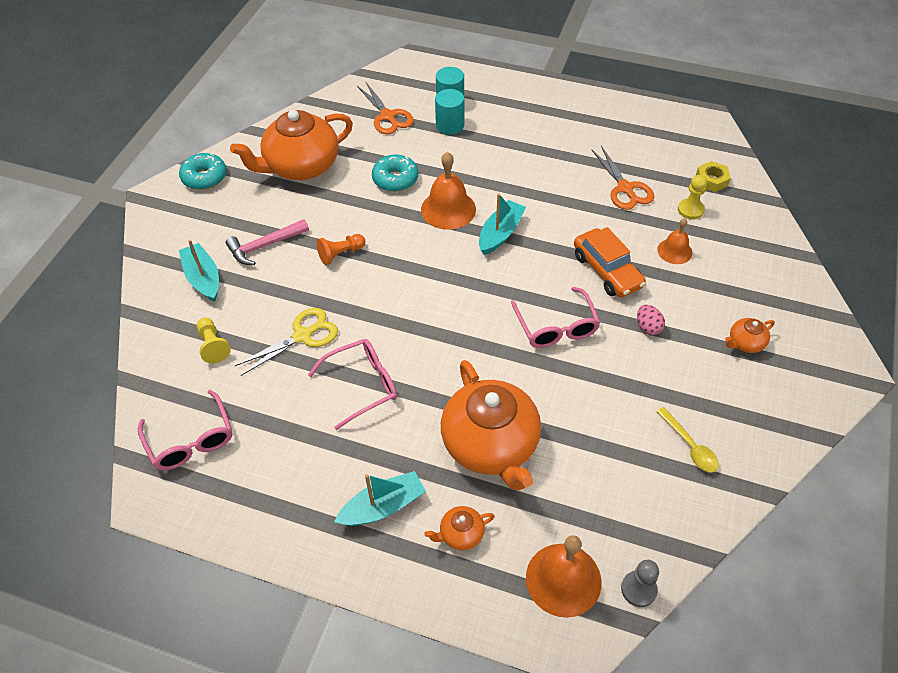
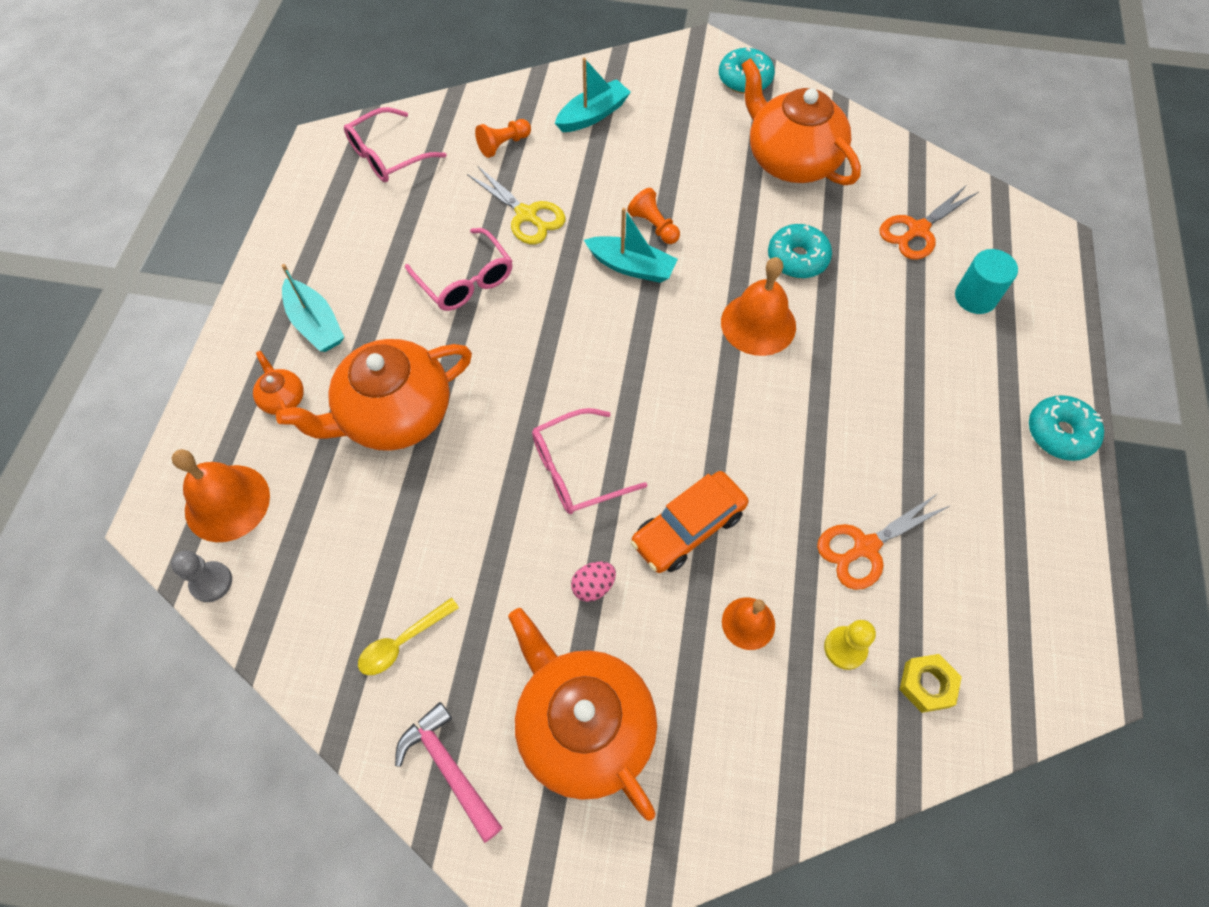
camera: 80 degrees right, 10 degrees up
yellow pawn [197,318,231,364] -> orange pawn [475,119,531,158]
pink hammer [226,219,309,265] -> pink hammer moved to [395,702,503,843]
turquoise cylinder [435,89,464,135] -> none
turquoise boat [479,193,526,255] -> turquoise boat moved to [584,208,678,283]
orange teapot [725,318,775,353] -> orange teapot [508,608,657,821], size x2.36
none -> turquoise donut [1029,395,1104,461]

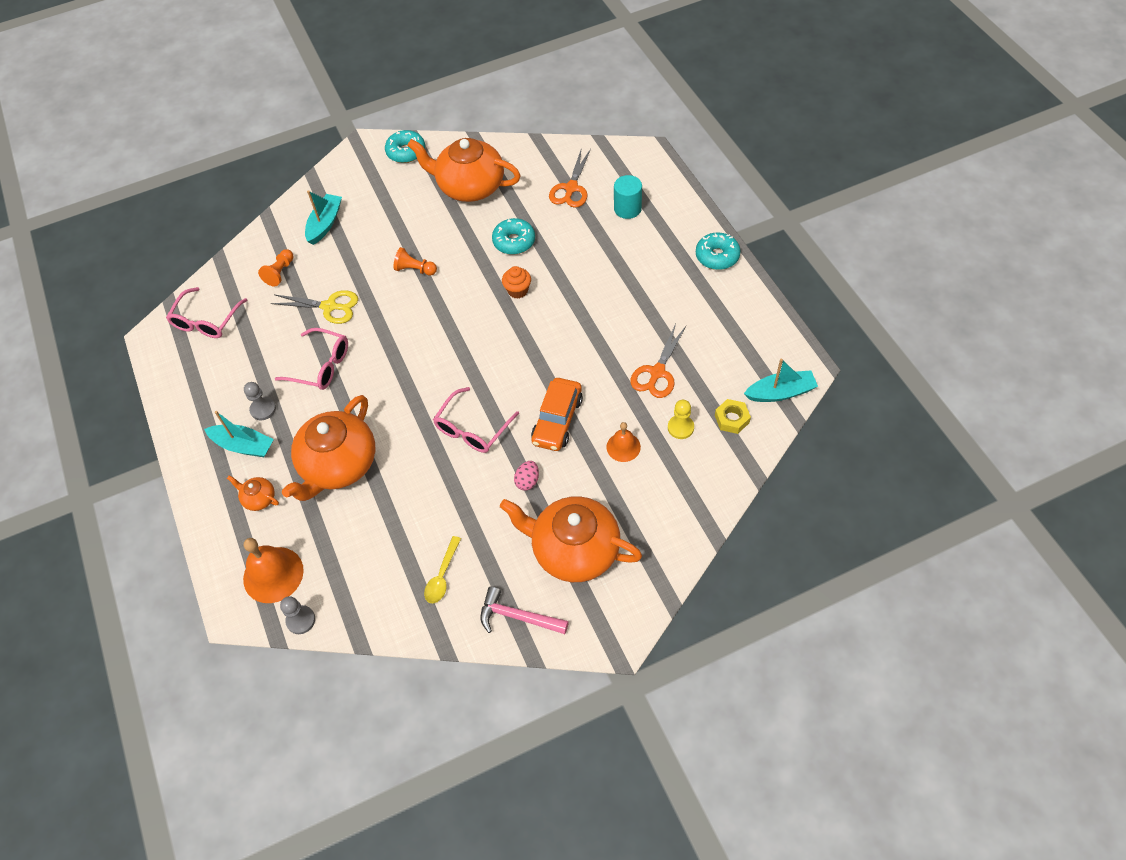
camera: 30 degrees left, 5 degrees down
turquoise boat [584,208,678,283] -> turquoise boat moved to [744,359,818,402]
orange bell [721,257,796,356] -> orange cupcake [502,266,531,299]
none -> grey pawn [244,382,276,420]

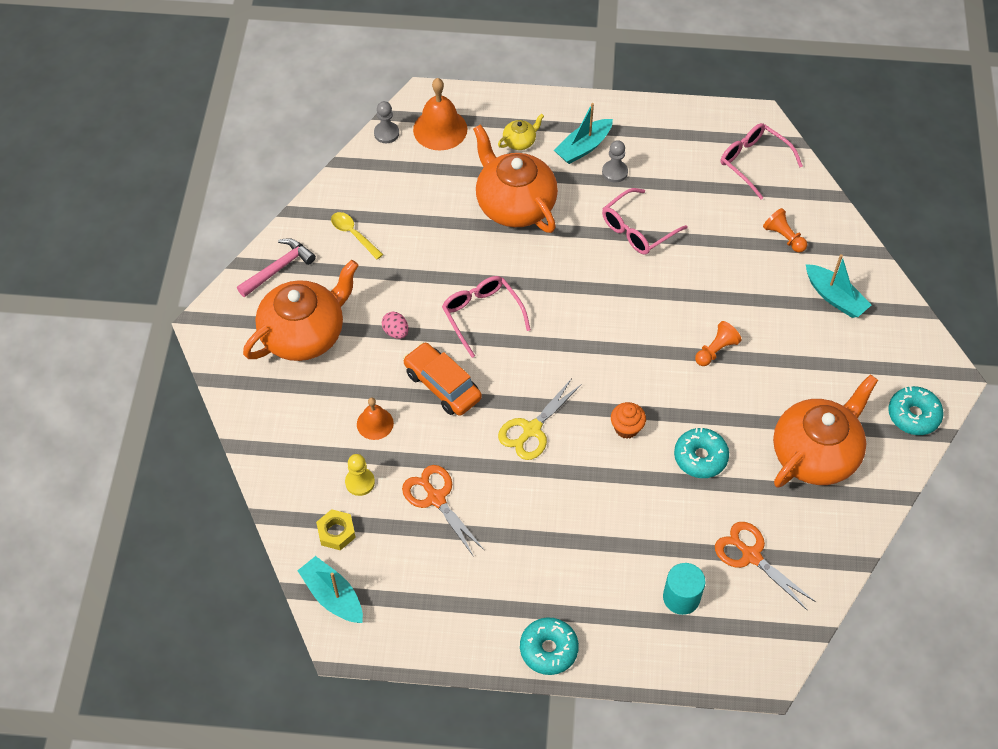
camera: 115 degrees right, 0 degrees up
orange teapot [227,476,279,511] -> yellow teapot [498,114,544,150]
yellow scissors [271,290,358,324] -> yellow scissors moved to [498,378,582,460]
turquoise boat [744,359,818,402] -> turquoise boat turned 120 degrees clockwise [297,556,363,623]

